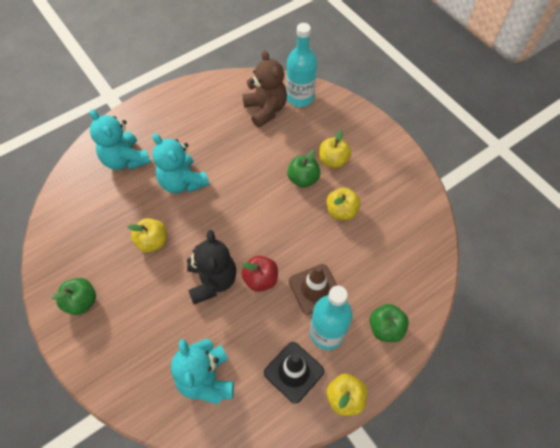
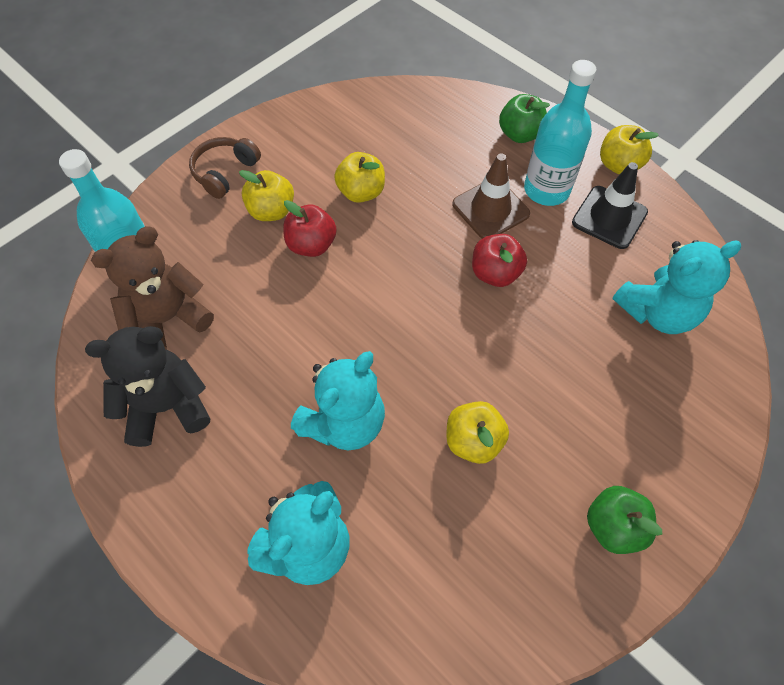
camera: 100 degrees left, 0 degrees up
black teddy bear [187,230,236,304] -> black teddy bear moved to [85,326,210,447]
green apple [287,150,320,188] -> red apple [283,200,337,257]
none -> brown headphones [189,137,261,199]

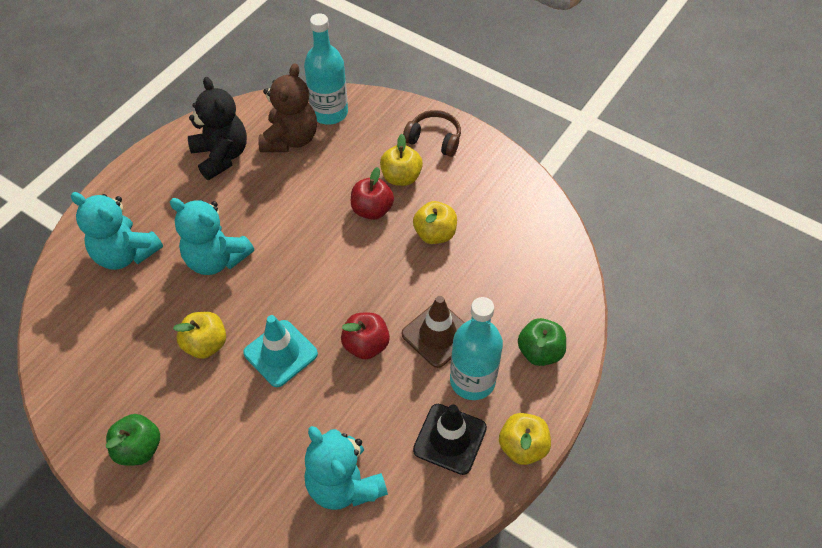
camera: 80 degrees right, 5 degrees down
brown teddy bear [91,226,214,350] -> brown teddy bear turned 60 degrees clockwise [258,63,317,152]
none -> turquoise traffic cone [243,315,318,387]

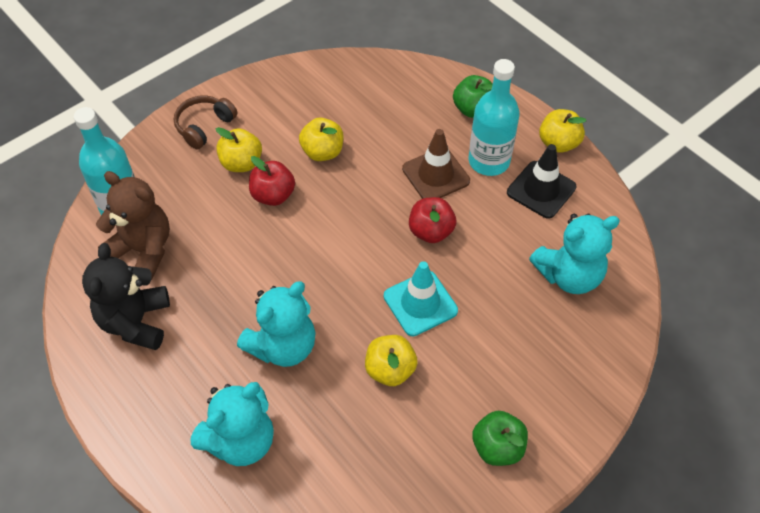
camera: 75 degrees left, 0 degrees up
black teddy bear [188,77,247,180] -> black teddy bear turned 75 degrees counterclockwise [82,243,170,350]

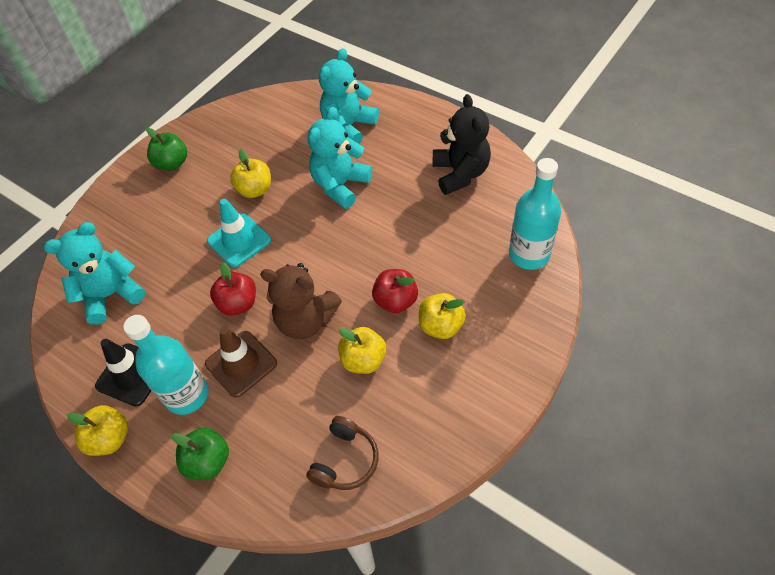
camera: 170 degrees right, 0 degrees up
brown teddy bear [96,171,170,280] -> brown teddy bear moved to [260,263,342,340]
brown headphones [174,96,237,149] -> brown headphones moved to [306,416,379,490]

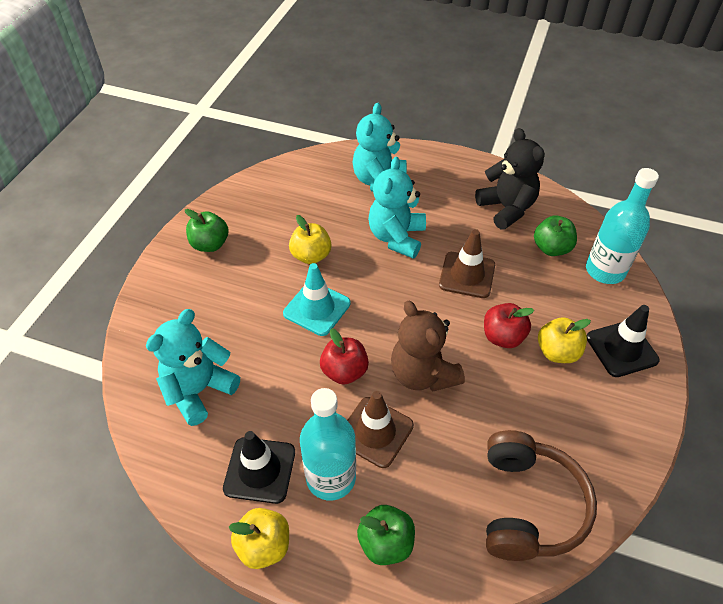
camera: 20 degrees left, 5 degrees down
brown teddy bear [260,263,342,340] -> brown teddy bear turned 60 degrees clockwise [391,301,465,392]
brown headphones [306,416,379,490] -> brown headphones [486,430,597,561], size x1.63
yellow apple [338,327,386,374] -> none
none -> brown traffic cone [439,229,495,298]
none -> green apple [534,215,577,256]
none -> black traffic cone [587,305,660,377]

